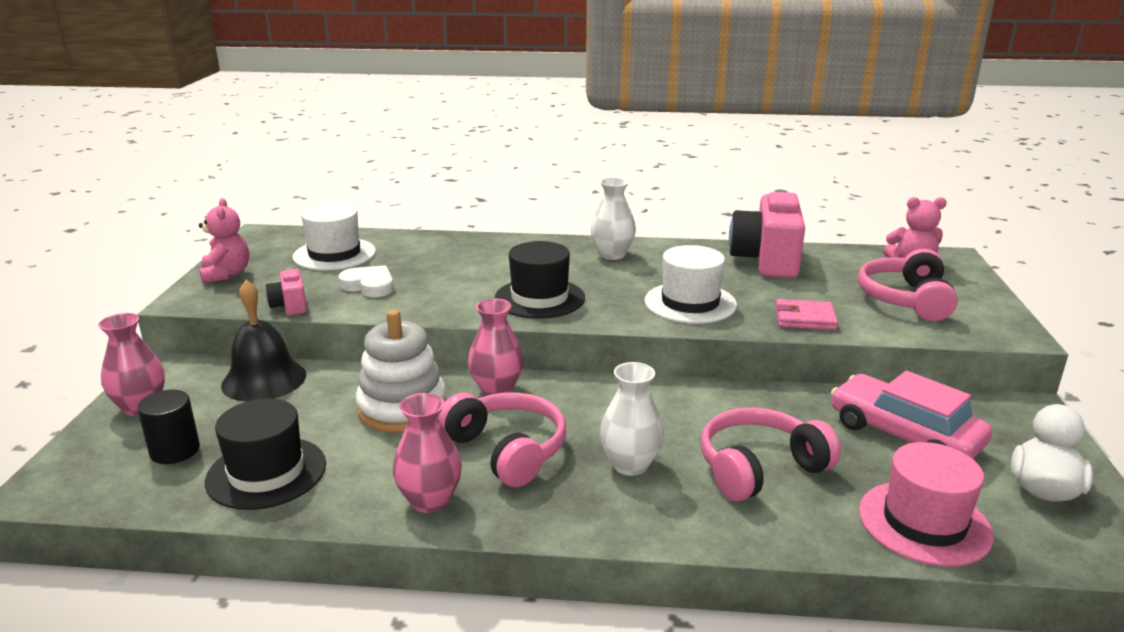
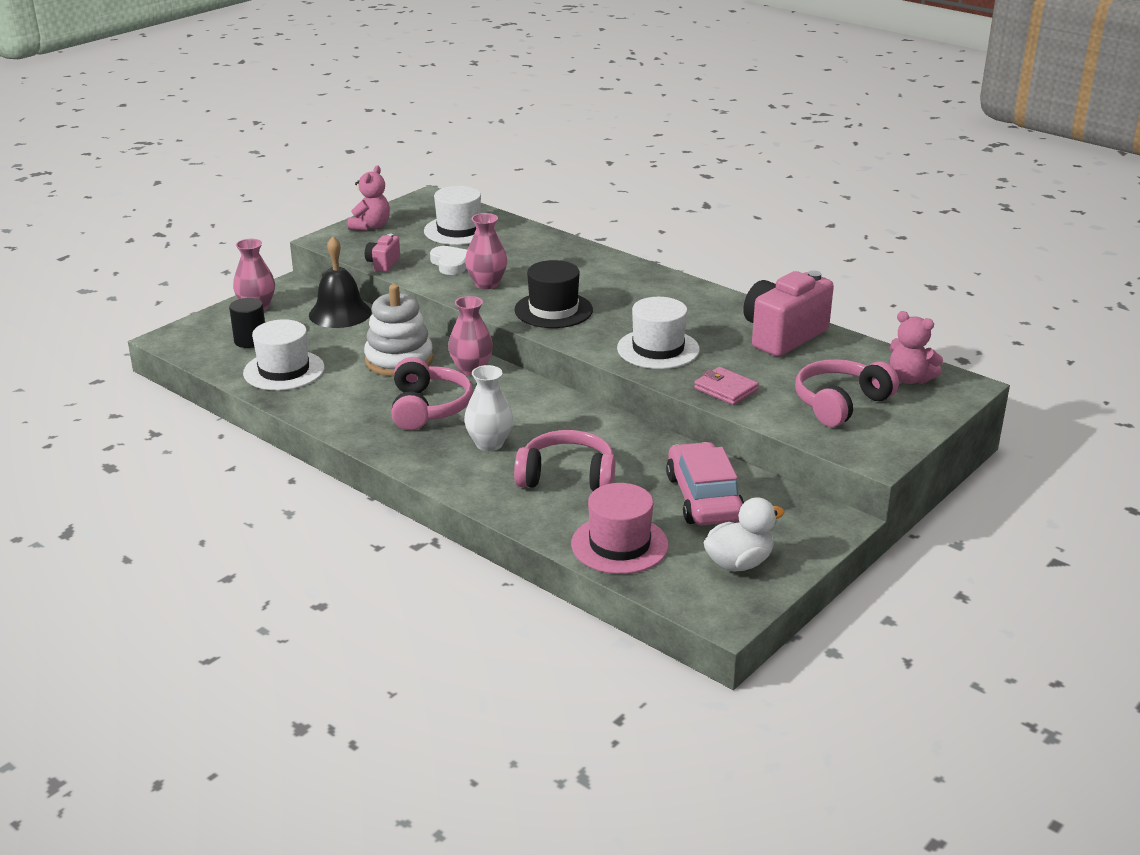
camera: 35 degrees right, 5 degrees up
black hat [205,399,326,510] -> white hat [243,319,325,391]
pink vase [393,393,462,513] -> pink vase moved to [465,213,507,289]
white vase [590,177,636,260] -> none

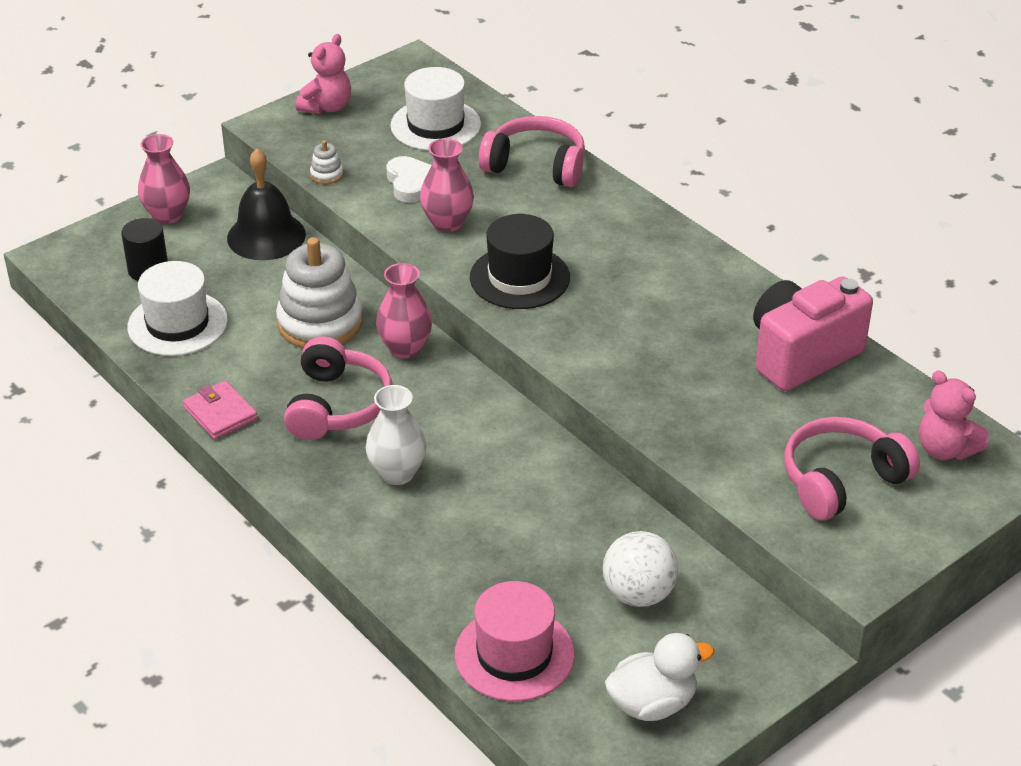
camera: 10 degrees right, 10 degrees up
pink camera [365,234,400,272] -> white stacking toy [310,140,343,184]
pink headphones [514,430,615,491] -> pink headphones moved to [479,116,585,187]
white hat [617,297,700,369] -> none
pink car [666,442,744,525] -> white ball [603,531,678,607]
pink wallet [694,367,759,405] -> pink wallet moved to [183,381,258,440]

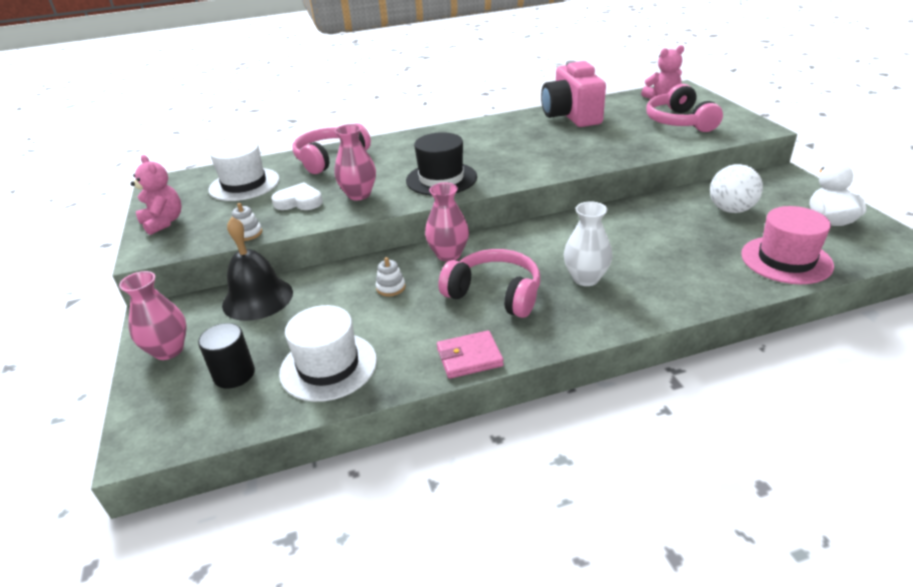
camera: 65 degrees left, 5 degrees down
white stacking toy [276,237,363,348] -> white stacking toy [376,257,406,296], size x0.41

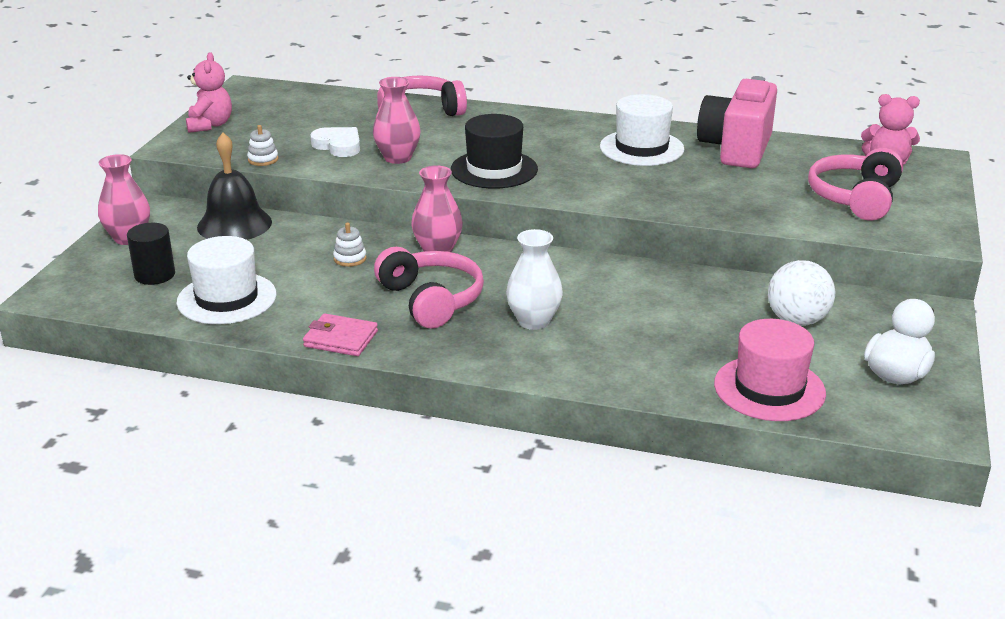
camera: 30 degrees right, 5 degrees down
white hat [208,139,280,201] -> white hat moved to [600,94,684,166]

